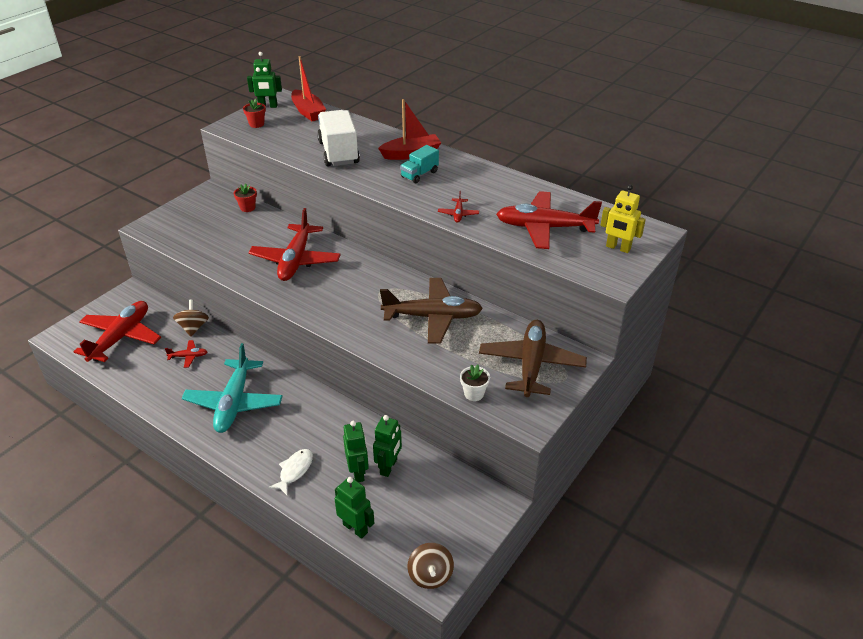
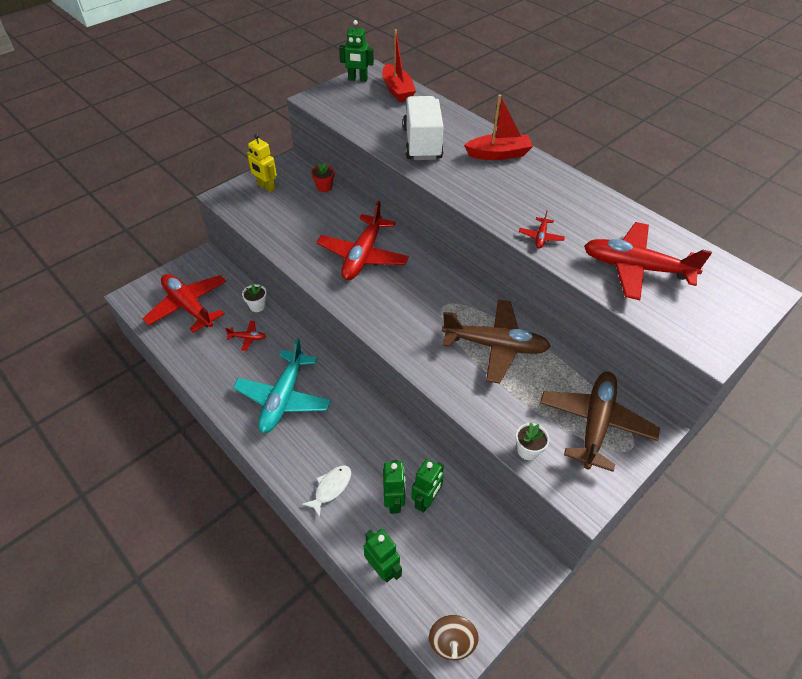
camera: 10 degrees right, 10 degrees up
red plane [74,301,161,362] -> red plane turned 75 degrees counterclockwise [142,274,226,333]
brown spinning top [173,300,209,337] -> white flower pot [242,284,267,312]
red flower pot [243,99,266,128] -> none
turquoise truck [400,145,439,183] -> none
yellow robot [601,185,646,253] -> yellow robot moved to [247,134,277,192]

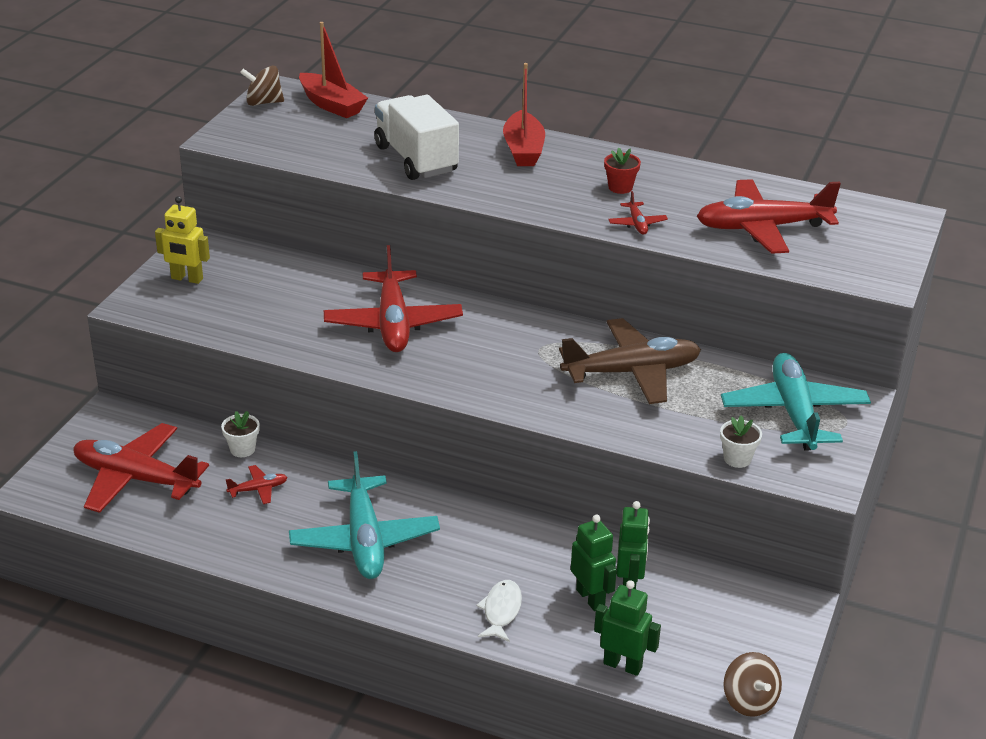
camera: 25 degrees left, 15 degrees down
red flower pot [311,162,334,192] -> red flower pot moved to [604,148,641,194]
green robot [339,20,374,82] -> brown spinning top [240,66,284,106]
red boat [464,95,533,160] -> red boat turned 120 degrees clockwise [503,63,545,166]
brown plane [540,372,660,472] -> turquoise plane [721,353,871,450]

